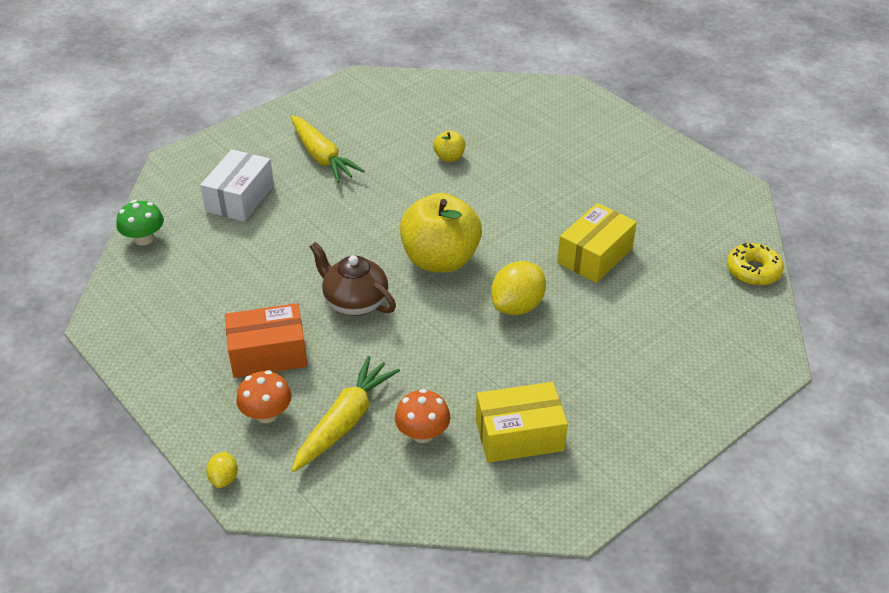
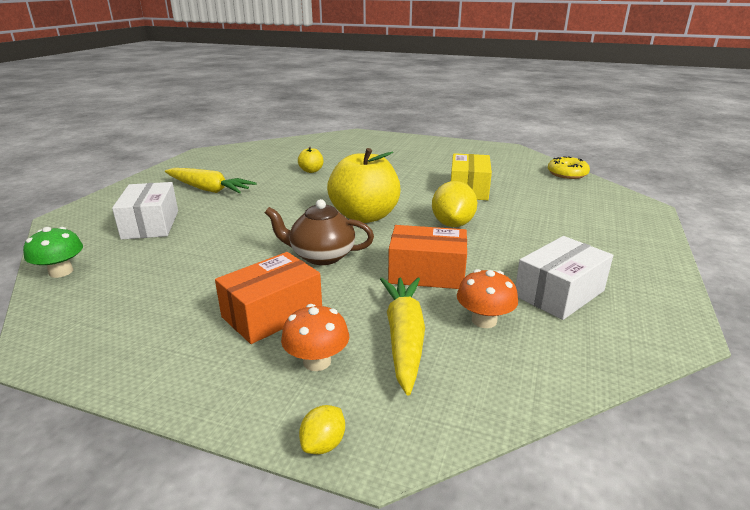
camera: 30 degrees left, 15 degrees down
yellow lemon [206,451,238,488] -> yellow lemon turned 60 degrees clockwise [299,405,345,454]
yellow box [476,382,568,463] -> white box [515,236,613,320]
none -> orange box [388,225,467,289]

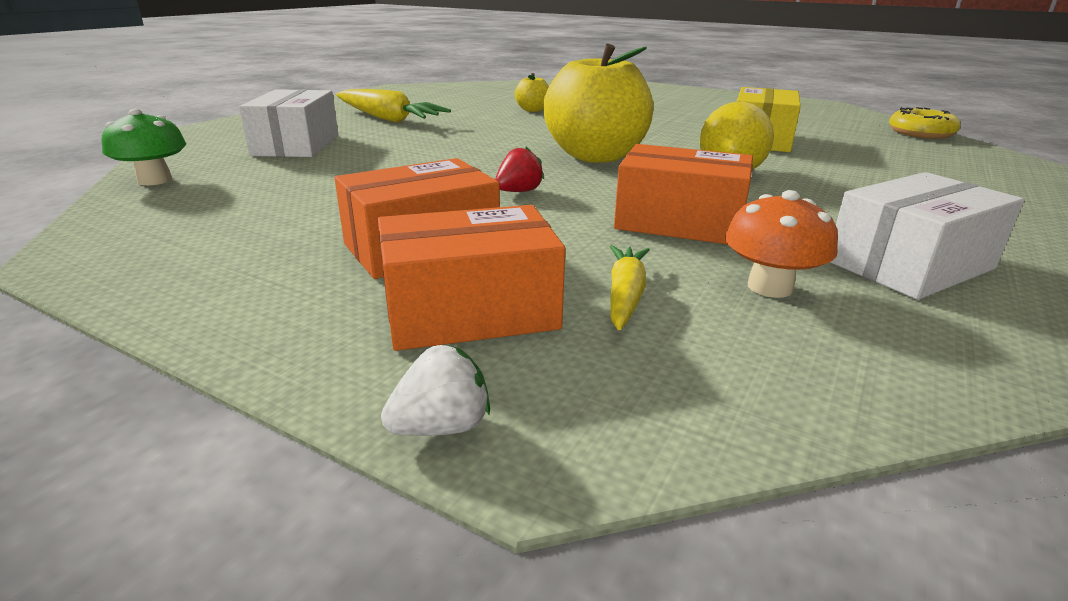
camera: 10 degrees right, 0 degrees up
brown teapot [265,199,374,265] -> red strawberry [495,147,544,192]
orange mushroom [281,304,349,371] -> orange box [378,205,565,351]
yellow lemon [299,405,345,454] -> white strawberry [381,345,490,436]
yellow carrot [380,278,425,396] -> yellow carrot [610,245,650,330], size x0.56

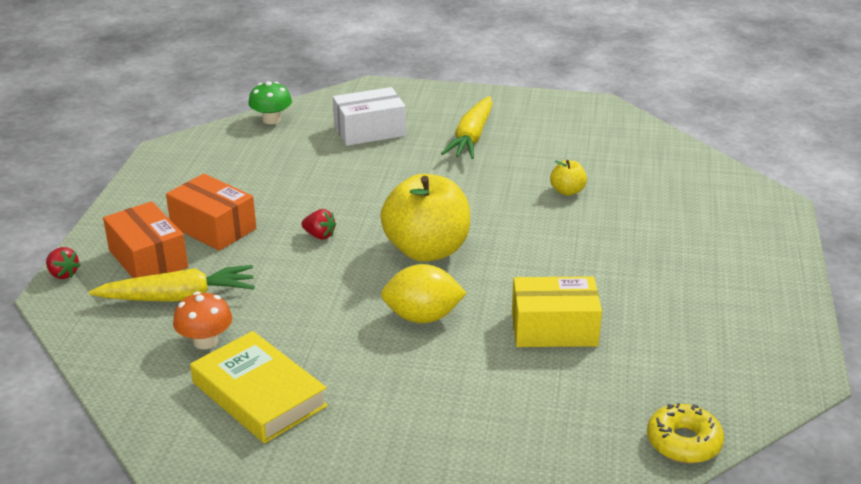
camera: 70 degrees right, 5 degrees up
white strawberry [381,345,490,436] -> red strawberry [46,247,80,279]
yellow carrot [610,245,650,330] -> yellow carrot [89,265,255,302], size x1.78
orange box [614,144,753,244] -> none
white box [830,172,1024,300] -> yellow book [190,331,328,444]

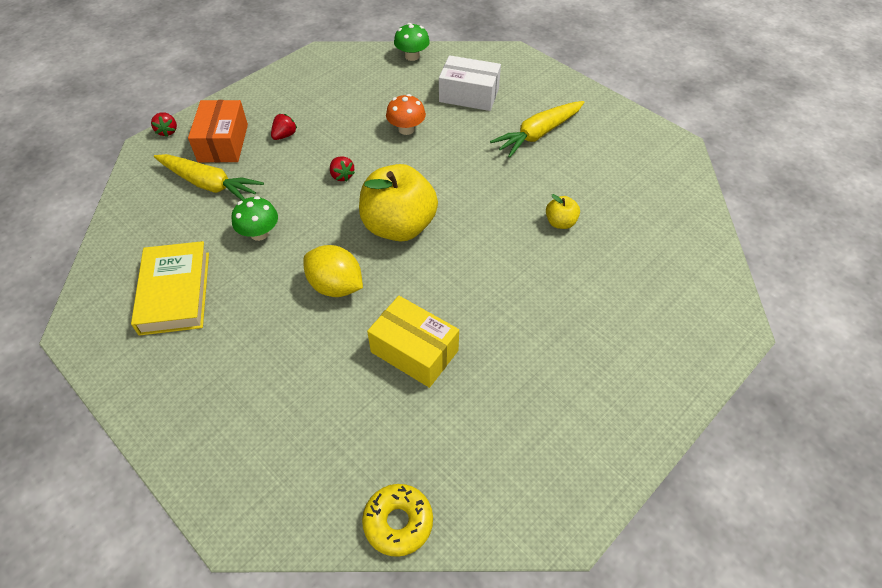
camera: 35 degrees right, 20 degrees up
orange box [166,174,256,251] -> red strawberry [271,114,297,140]
orange mushroom [173,292,232,349] -> orange mushroom moved to [386,94,426,135]
none -> green mushroom [232,196,278,241]

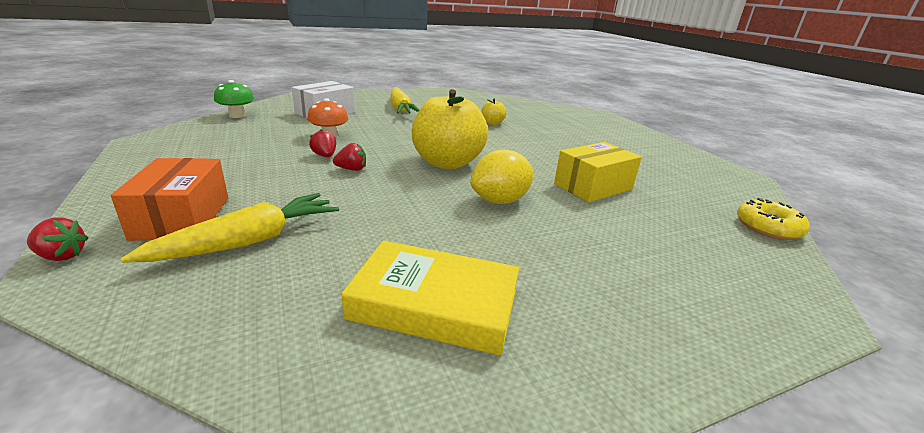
camera: 70 degrees left, 25 degrees down
orange box [188,100,248,163] -> orange box turned 60 degrees clockwise [111,158,228,241]
green mushroom [232,196,278,241] -> none
red strawberry [271,114,297,140] -> red strawberry moved to [309,129,336,157]

